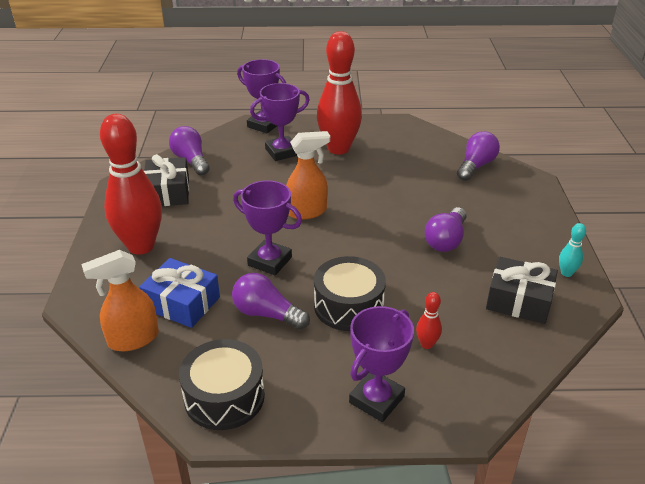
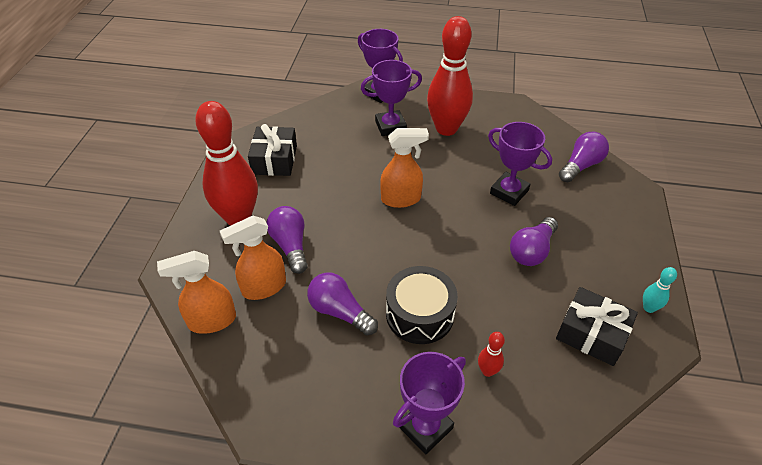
camera: 10 degrees right, 10 degrees up
blue gift [139,258,220,328] -> orange spray bottle [220,216,286,300]
purple light bulb [169,126,210,176] -> purple light bulb moved to [267,206,308,274]
black drum [179,339,265,430] -> none
purple trophy [233,180,302,275] -> purple trophy moved to [488,122,552,206]

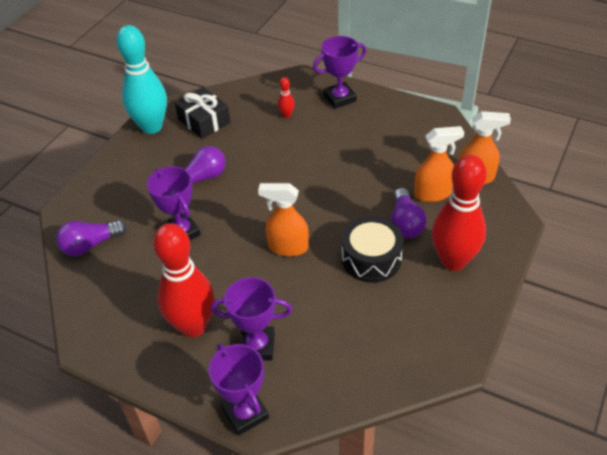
camera: 160 degrees left, 0 degrees up
black gift [248,124,297,176] -> none
purple light bulb [307,272,378,335] -> none
black drum [386,266,458,344] -> black drum moved to [342,216,404,282]
turquoise bowling pin [643,267,677,313] -> turquoise bowling pin [116,25,167,134], size x2.50

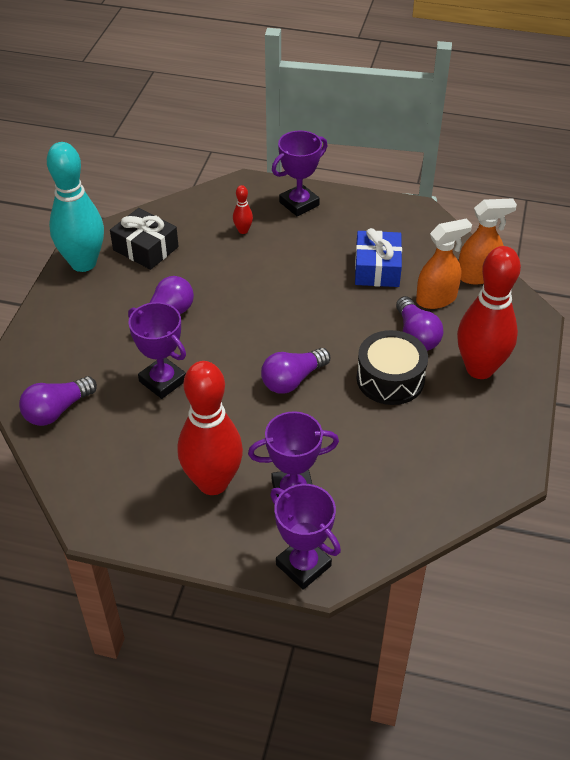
camera: 15 degrees left, 0 degrees up
orange spray bottle [258,183,309,257] -> purple light bulb [261,348,330,394]
none -> blue gift [355,228,402,287]

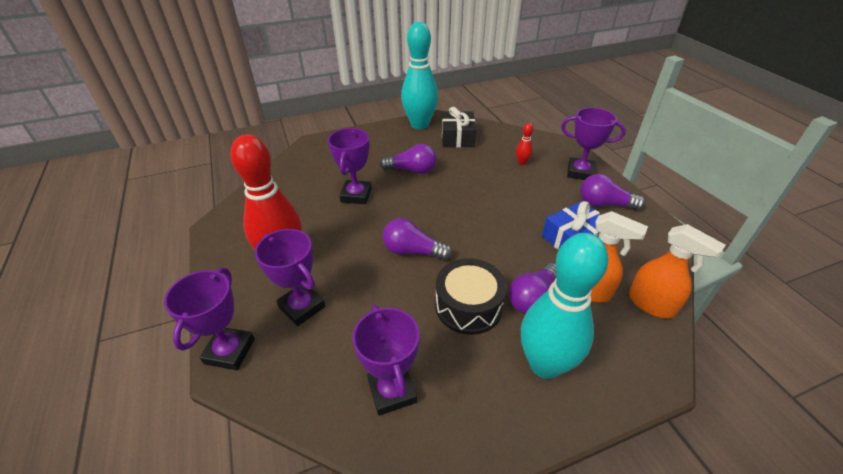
camera: 55 degrees right, 5 degrees down
purple light bulb [19,376,97,426] -> purple light bulb moved to [580,174,645,210]
red bowling pin [457,246,521,379] -> turquoise bowling pin [521,233,608,379]
none -> purple trophy [352,305,419,416]

